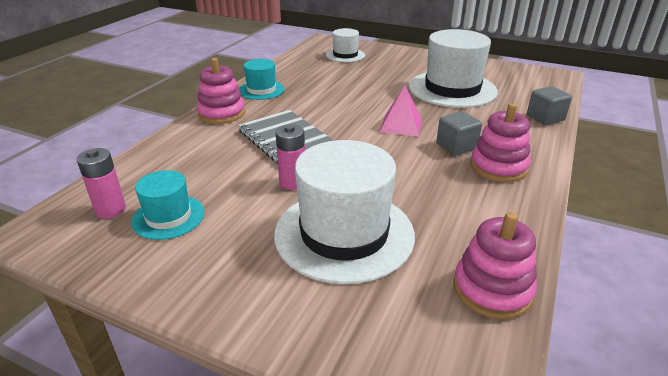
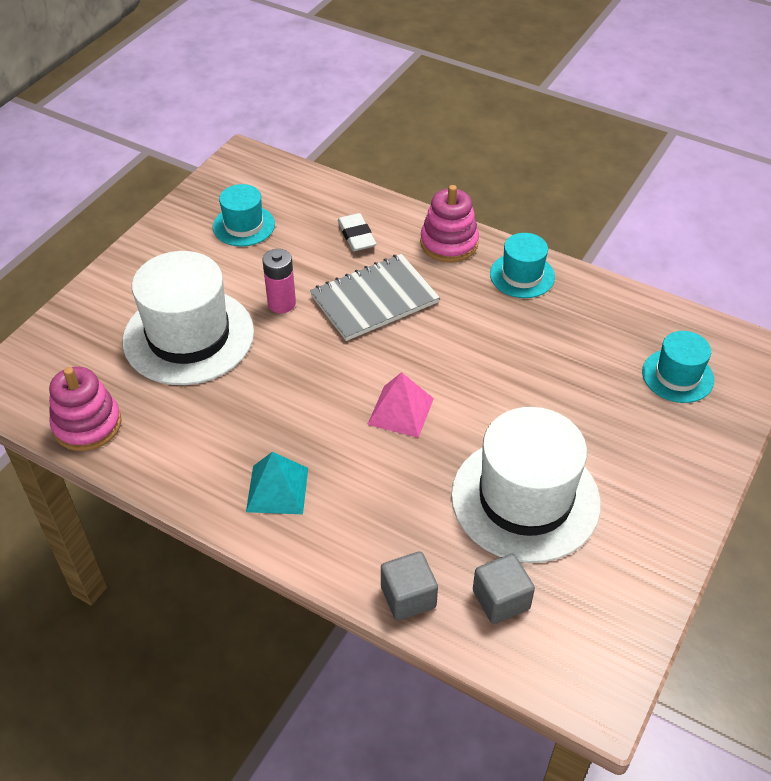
camera: 95 degrees right, 15 degrees up
pink battery [77,148,126,218] -> none
white hat [326,28,365,62] -> turquoise hat [642,331,714,403]
grey cube [437,111,482,155] -> grey cube moved to [473,554,535,624]
pink stacking toy [470,103,531,182] -> turquoise pyramid [246,452,308,514]
none -> white eraser [337,213,376,251]

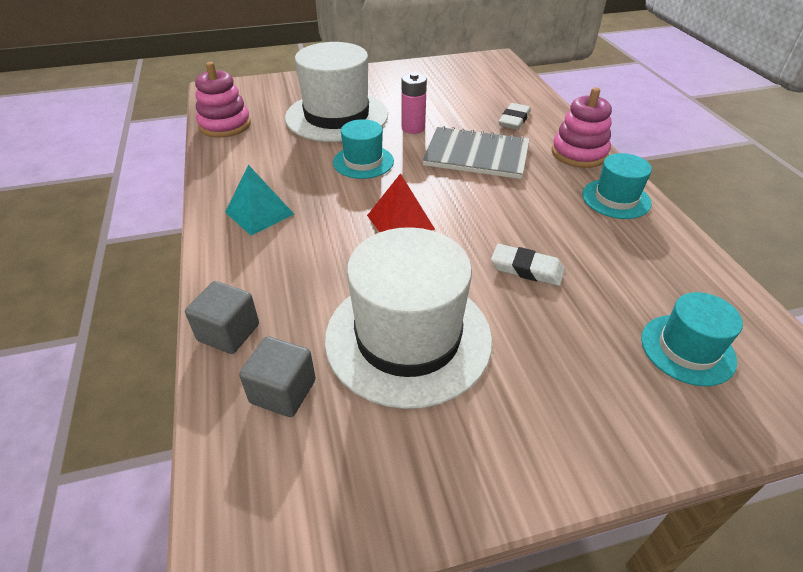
camera: 45 degrees right, 5 degrees down
turquoise hat [213,184,275,246] -> turquoise hat moved to [333,119,394,179]
pink pyramid [367,372,434,438] -> red pyramid [367,173,435,232]
none -> white eraser [491,244,565,286]

